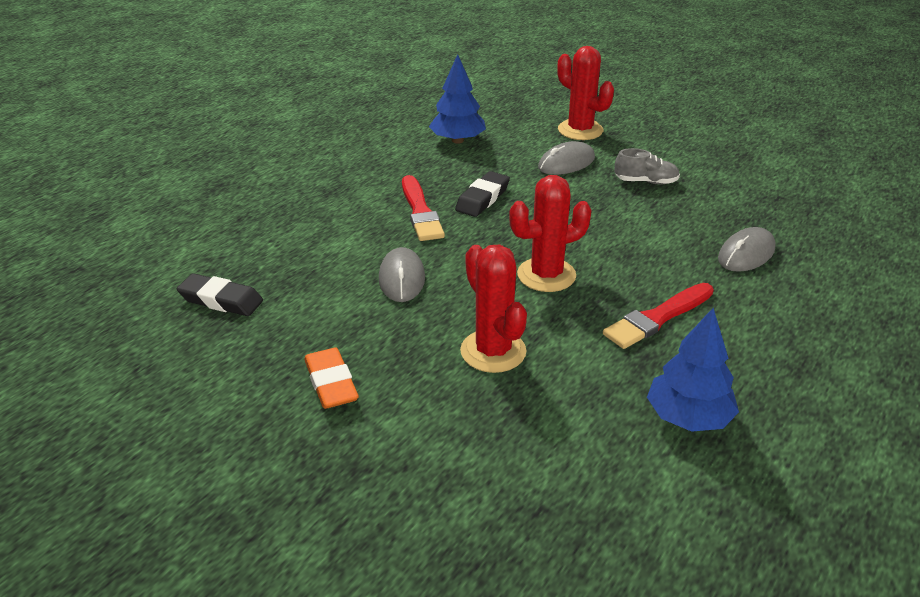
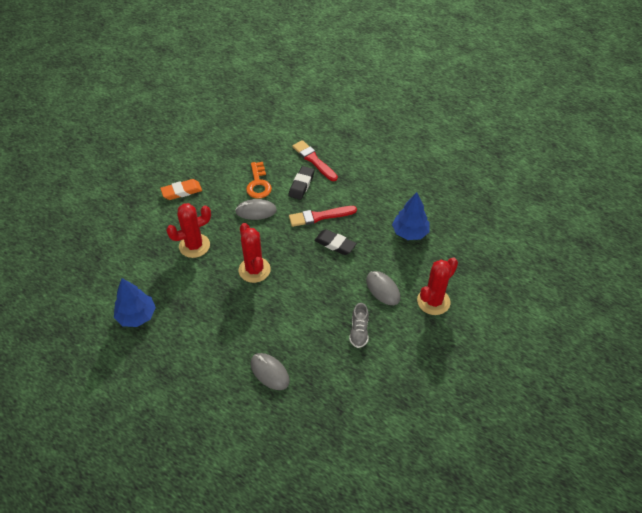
camera: 90 degrees right, 15 degrees up
black eraser [177,273,263,316] -> black eraser moved to [288,166,314,200]
red brush [603,283,714,349] -> red brush moved to [292,140,338,181]
none -> orange key [246,162,272,199]

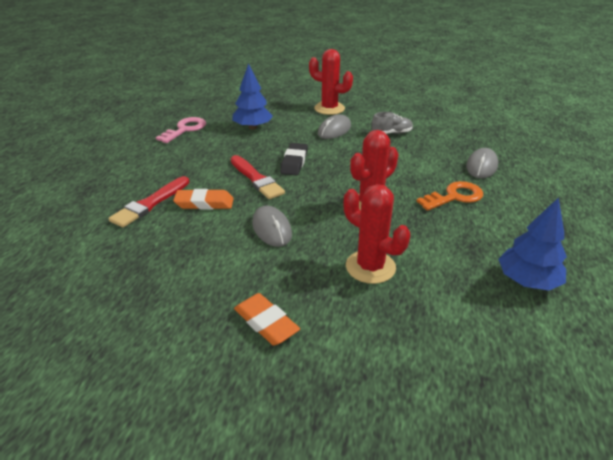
camera: 110 degrees left, 15 degrees down
orange key [246,162,272,199] -> orange key moved to [416,181,483,211]
black eraser [288,166,314,200] -> orange eraser [173,189,234,210]
none -> pink key [156,117,206,143]

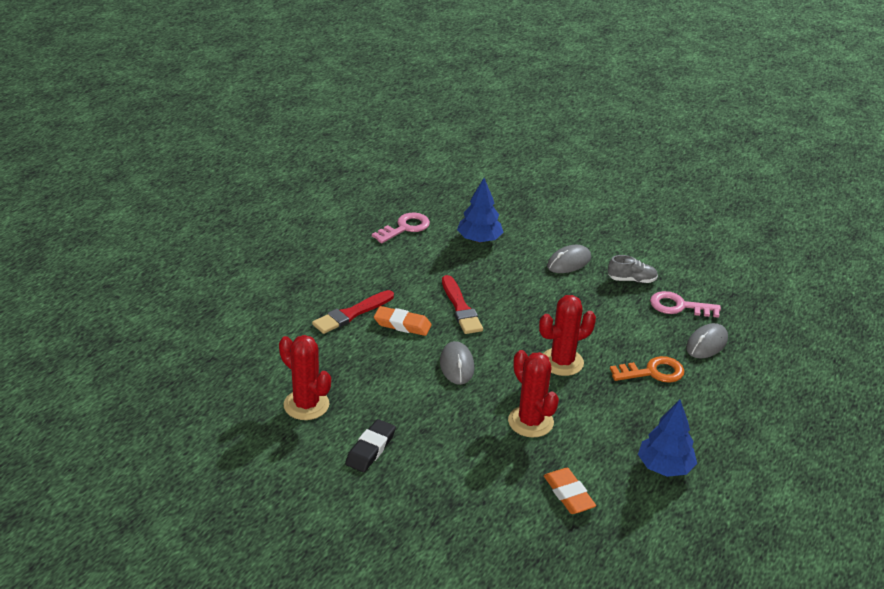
camera: 15 degrees right, 0 degrees up
orange eraser [234,293,300,346] -> orange eraser moved to [544,468,596,514]
black eraser [280,143,308,175] -> black eraser moved to [345,419,396,472]
red cactus [309,49,353,115] -> red cactus moved to [279,335,331,420]
none -> pink key [650,291,721,318]

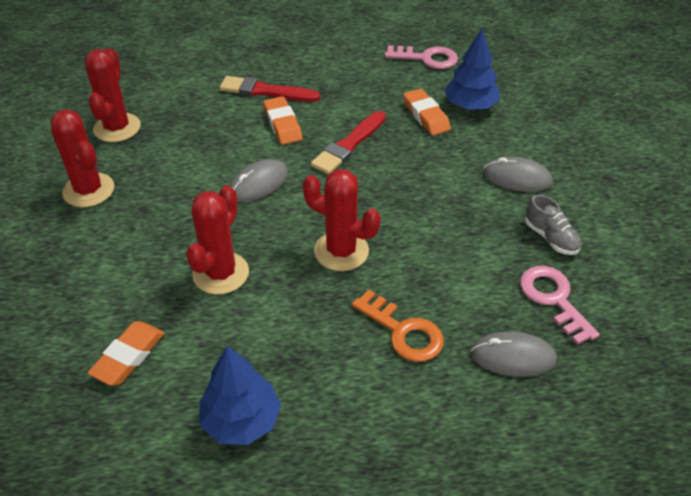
camera: 55 degrees right, 10 degrees up
black eraser [345,419,396,472] -> red cactus [51,109,114,207]
none -> orange eraser [403,89,451,136]

